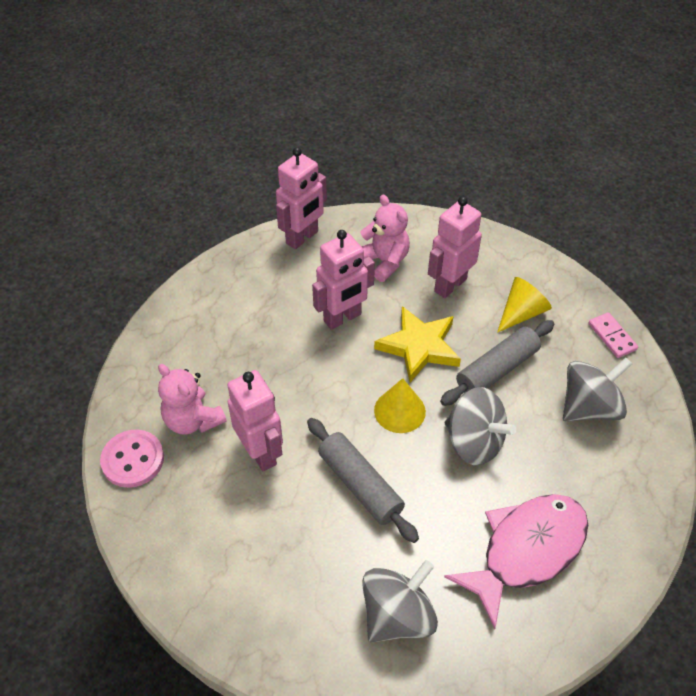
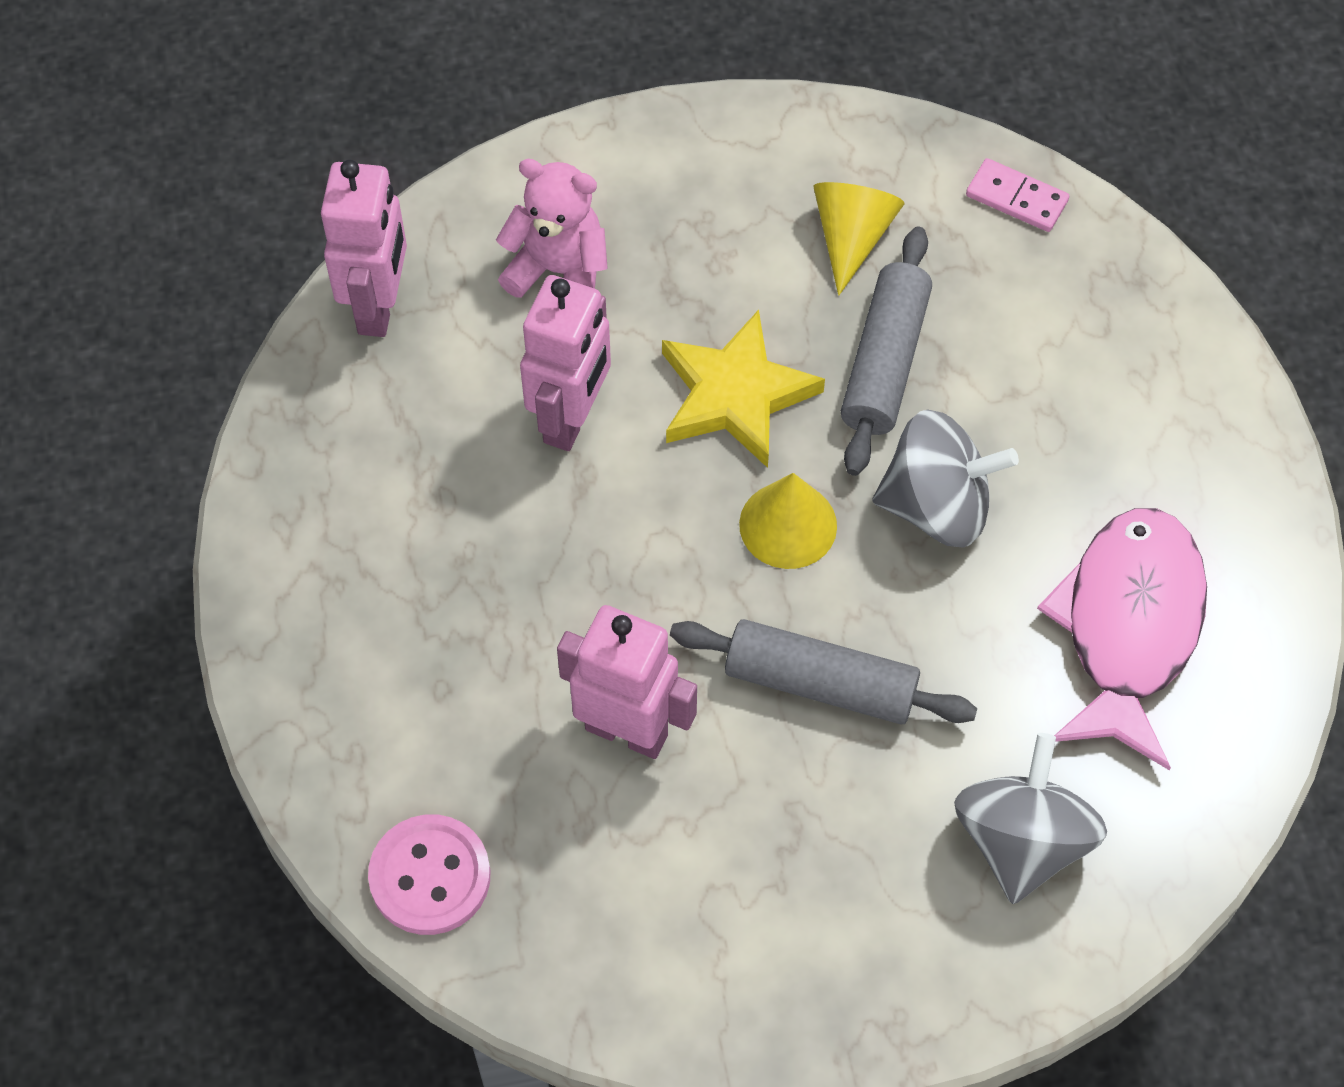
camera: 35 degrees left, 10 degrees up
pink teddy bear [158,364,227,435] -> none
pink robot [428,196,482,298] -> none
grey spinning top [563,357,632,422] -> none

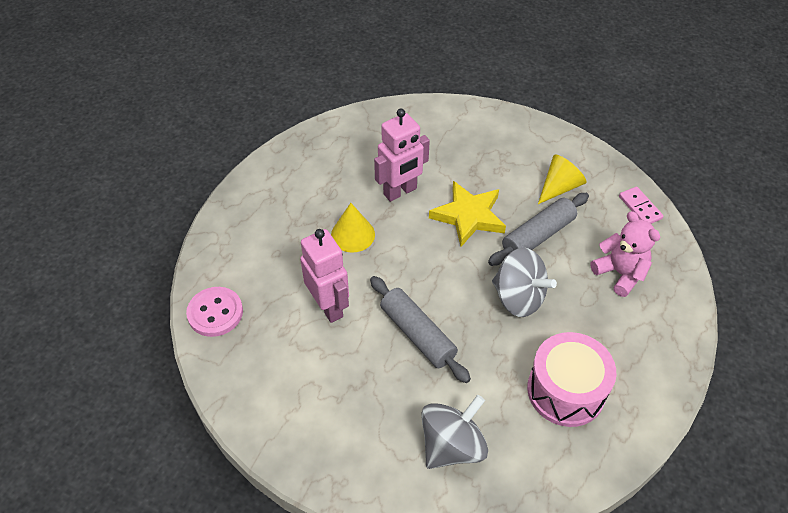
camera: 35 degrees right, 10 degrees down
pink robot [321,160,407,337] -> none
pink teddy bear [496,159,608,298] -> pink teddy bear moved to [590,211,660,297]
yellow cone [739,473,837,569] -> yellow cone moved to [331,203,375,253]
pink fish [1037,508,1207,770] -> pink drum [527,332,616,427]

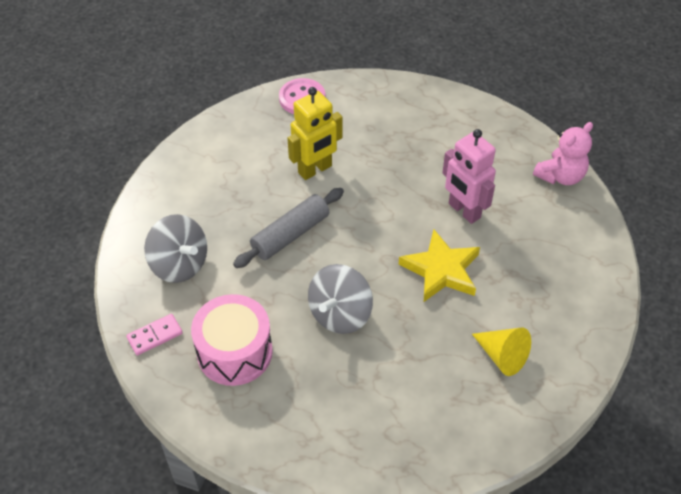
camera: 85 degrees right, 0 degrees up
pink robot [300,229,349,323] -> yellow robot [288,87,343,180]
yellow cone [331,203,375,253] -> none
grey rolling pin [488,193,589,266] -> none
pink teddy bear [590,211,660,297] -> pink teddy bear moved to [533,122,593,185]
pink domino [619,187,664,224] -> pink domino moved to [126,314,183,356]

